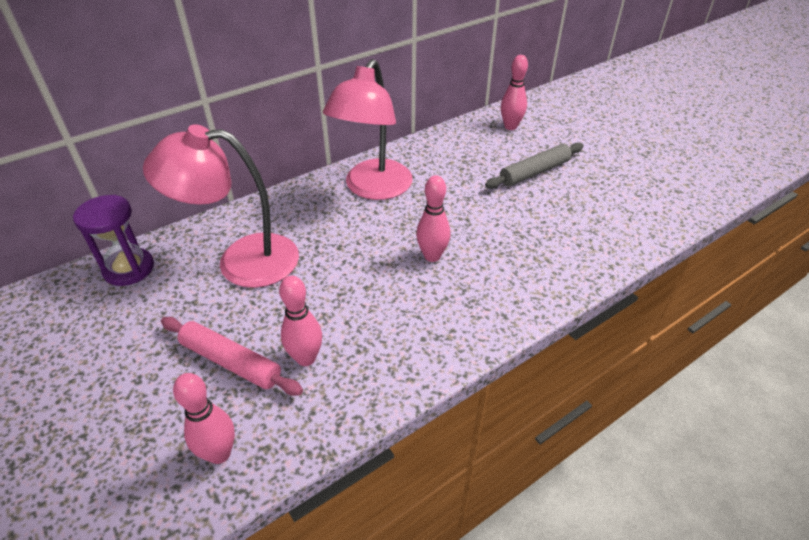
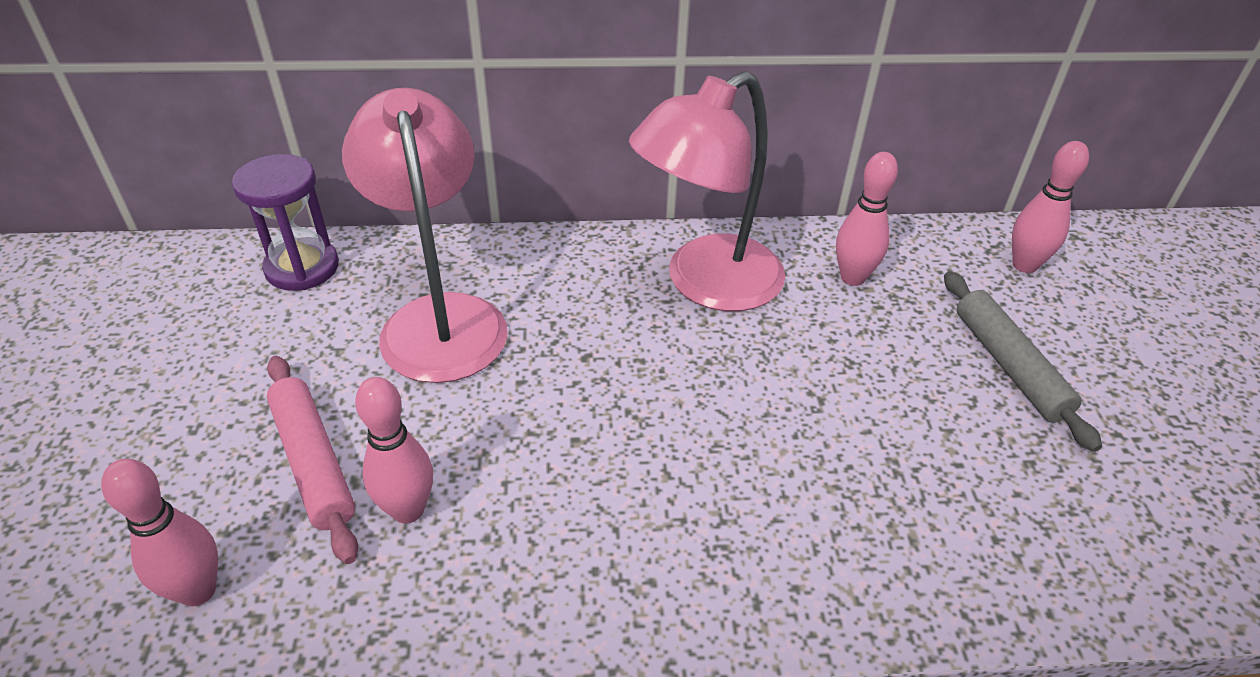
camera: 30 degrees right, 0 degrees up
pink lamp [143,124,299,288] -> pink lamp turned 45 degrees clockwise [342,88,508,383]
pink bowling pin [416,175,450,262] -> pink bowling pin moved to [836,152,898,286]
grey rolling pin [485,142,584,189] -> grey rolling pin turned 75 degrees clockwise [944,271,1102,452]

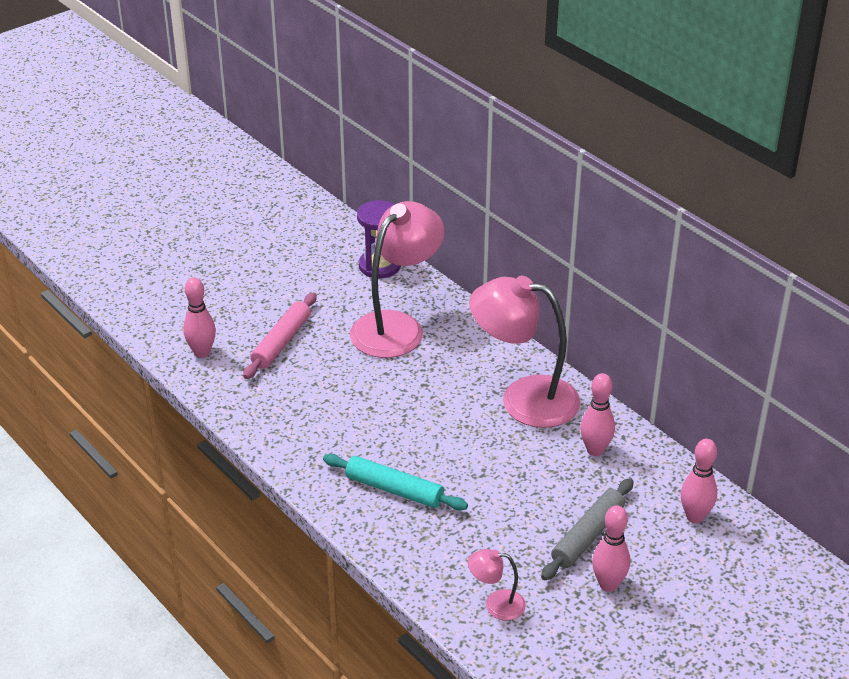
camera: 55 degrees right, 5 degrees down
pink bowling pin [355,377,433,524] -> pink bowling pin moved to [592,505,630,592]
none -> turquoise rolling pin [323,454,468,511]
none -> pink lamp [468,549,526,620]

